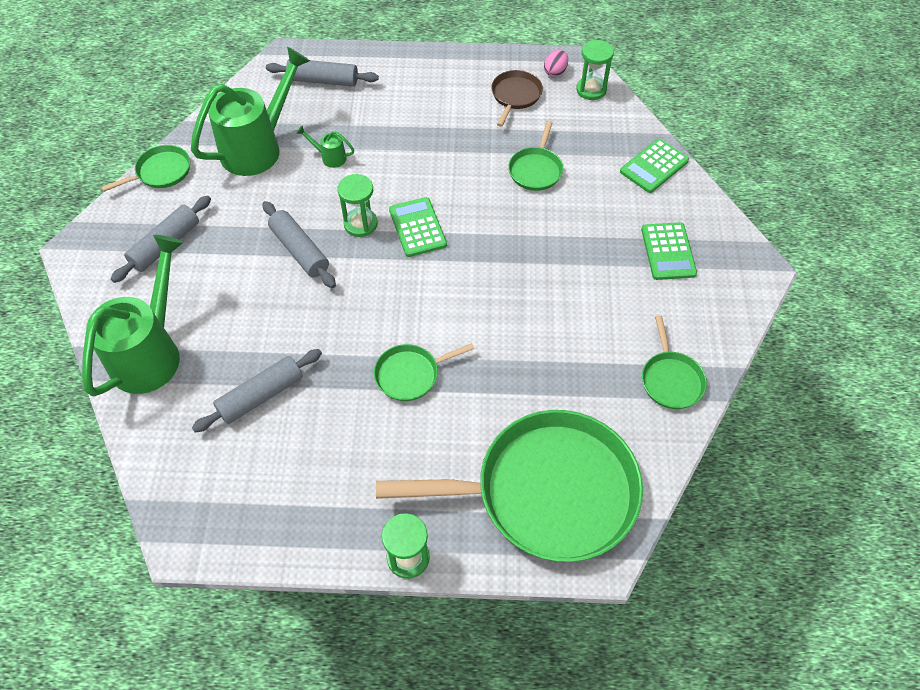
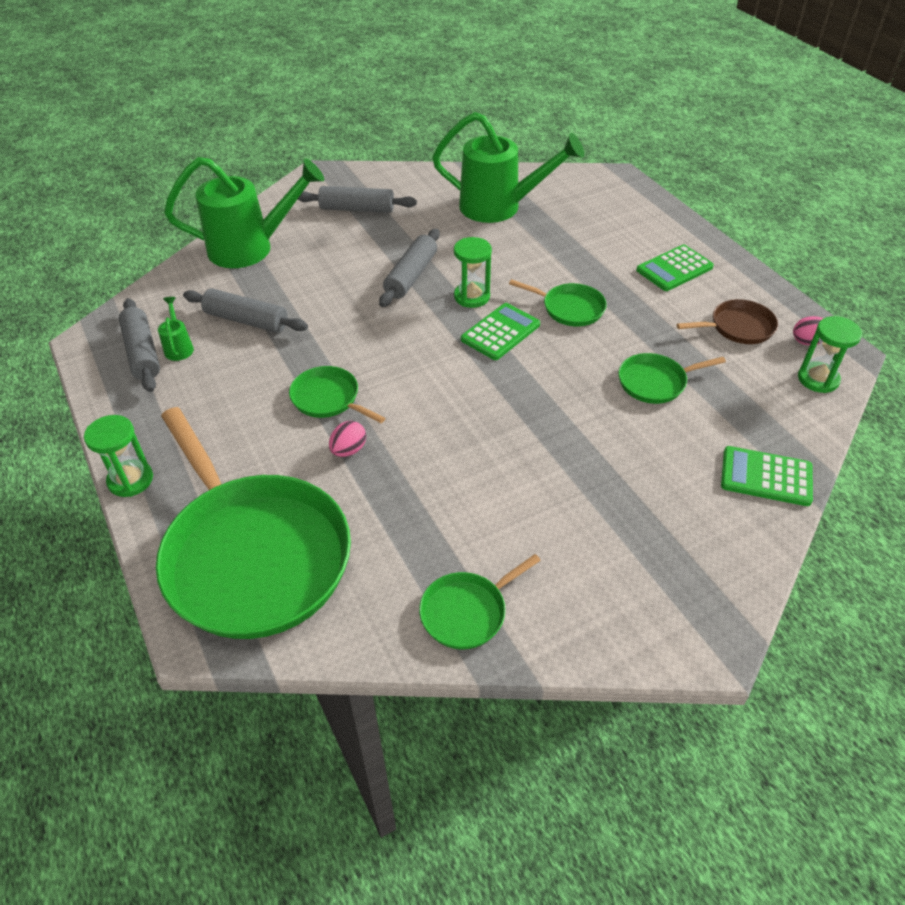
camera: 60 degrees right, 10 degrees down
green pan [101,145,190,192] -> green pan moved to [509,279,607,326]
grey rolling pin [266,59,379,87] -> grey rolling pin moved to [119,298,160,392]
green watering can [296,126,354,168] -> green watering can moved to [158,297,194,361]
green calculator [641,222,697,280] -> green calculator moved to [636,245,714,291]
none -> pink egg [329,421,366,457]

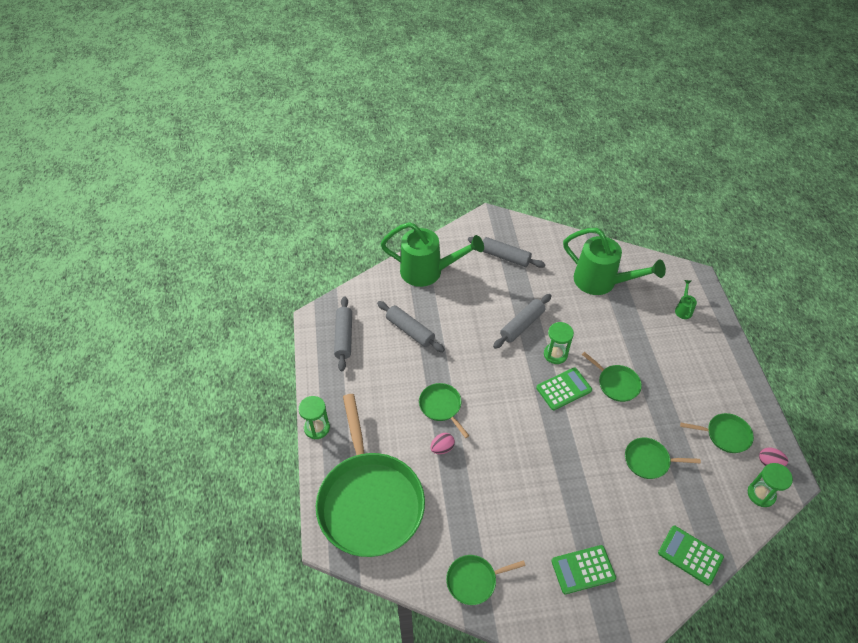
camera: 20 degrees right, 5 degrees up
green watering can [158,297,194,361] -> green watering can moved to [675,280,697,319]
green calculator [636,245,714,291] -> green calculator moved to [551,545,616,594]
brown pan [677,299,778,344] -> green pan [680,413,754,453]

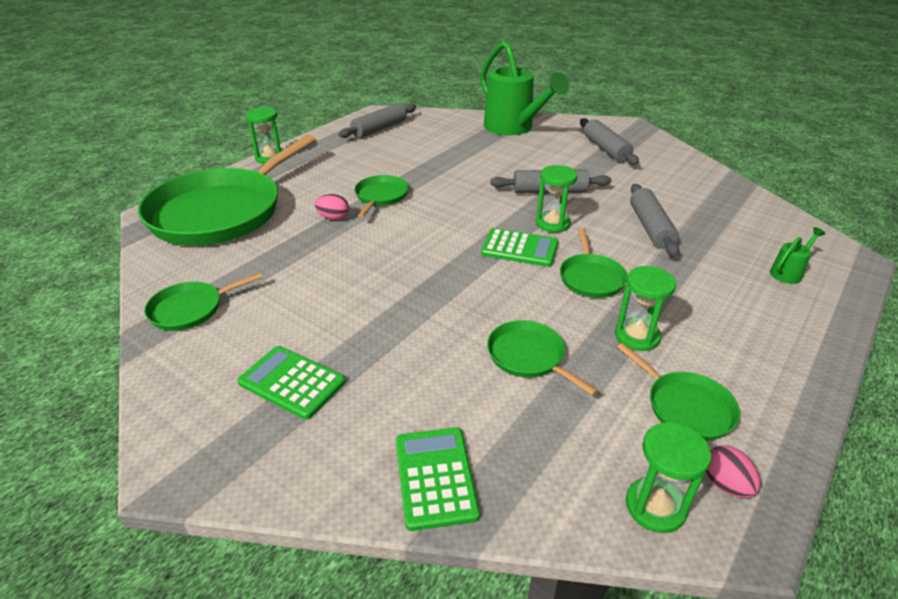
camera: 45 degrees right, 15 degrees down
grey rolling pin [377,301,445,352] -> grey rolling pin moved to [630,184,679,257]
green pan [446,555,526,605] -> green pan turned 60 degrees counterclockwise [144,273,262,331]
green watering can [563,228,666,295] -> none
none -> green hourglass [615,266,676,351]

